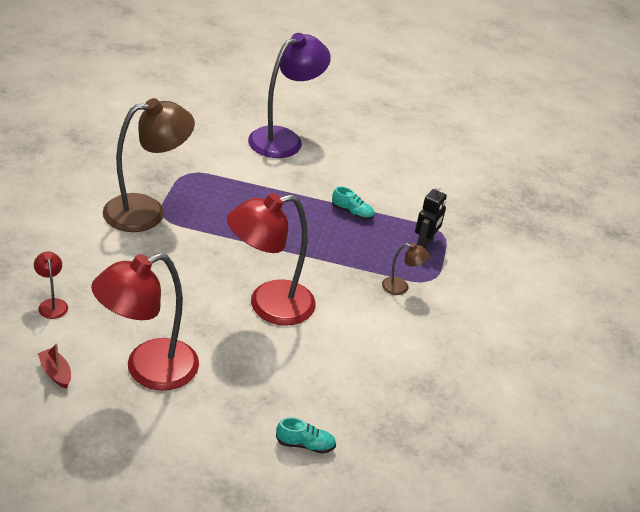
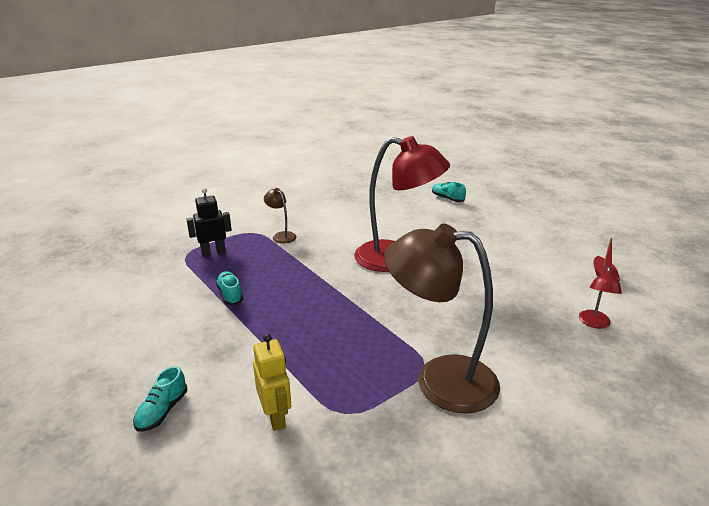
camera: 135 degrees left, 10 degrees down
red lamp [91,253,199,391] -> none
purple lamp [248,33,331,158] -> turquoise shoe [133,366,187,432]
none -> yellow robot [253,334,291,431]

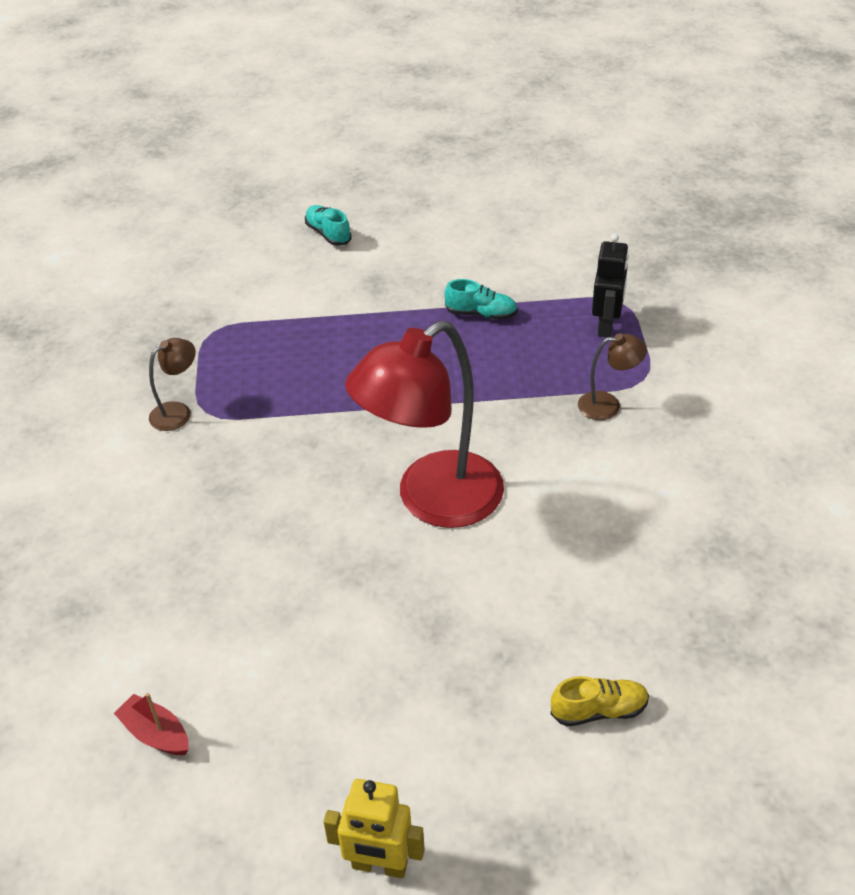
camera: 125 degrees right, 15 degrees up
yellow robot [253,334,291,431] -> yellow robot moved to [323,779,425,878]
brown lamp [384,224,500,414] -> brown lamp [149,338,196,431], size x0.43
turquoise shoe [432,182,466,202] -> yellow shoe [551,676,649,727]
red lamp [579,267,622,329] -> none

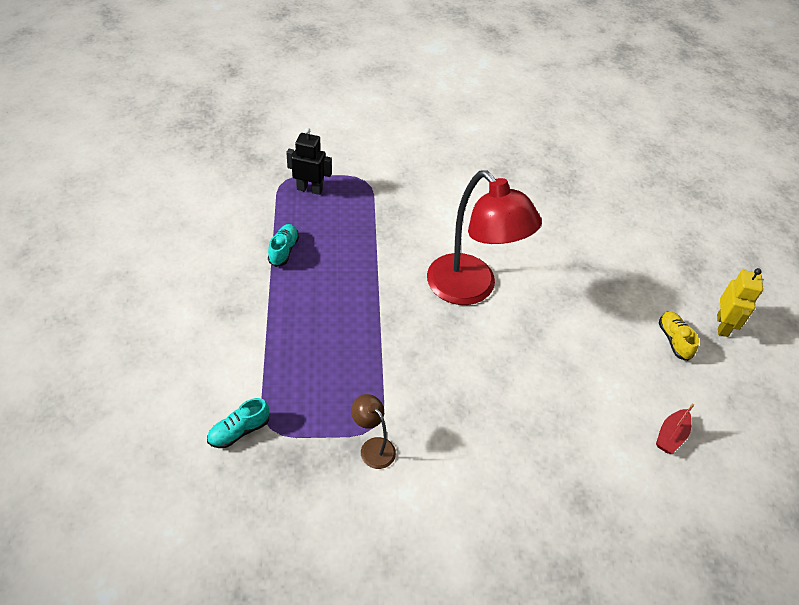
camera: 95 degrees left, 5 degrees up
turquoise shoe [305,205,352,246] -> turquoise shoe moved to [207,398,269,448]
yellow shoe [551,676,649,727] -> yellow shoe moved to [659,311,699,361]
brown lamp [578,333,647,420] -> none

